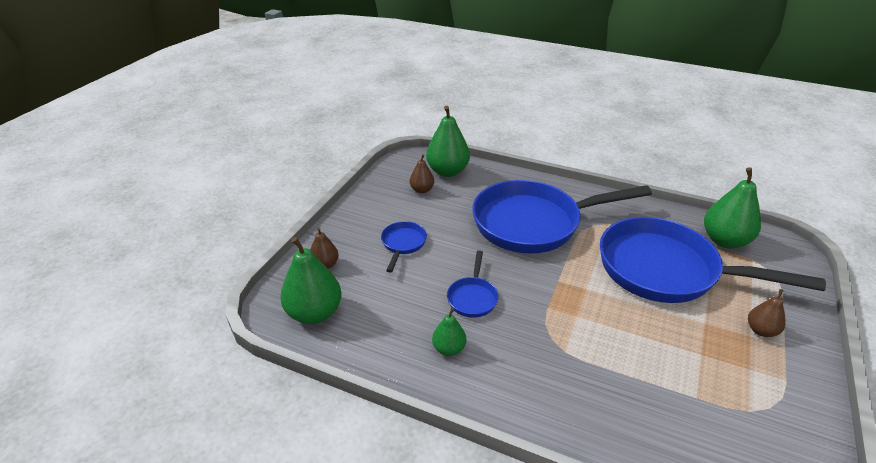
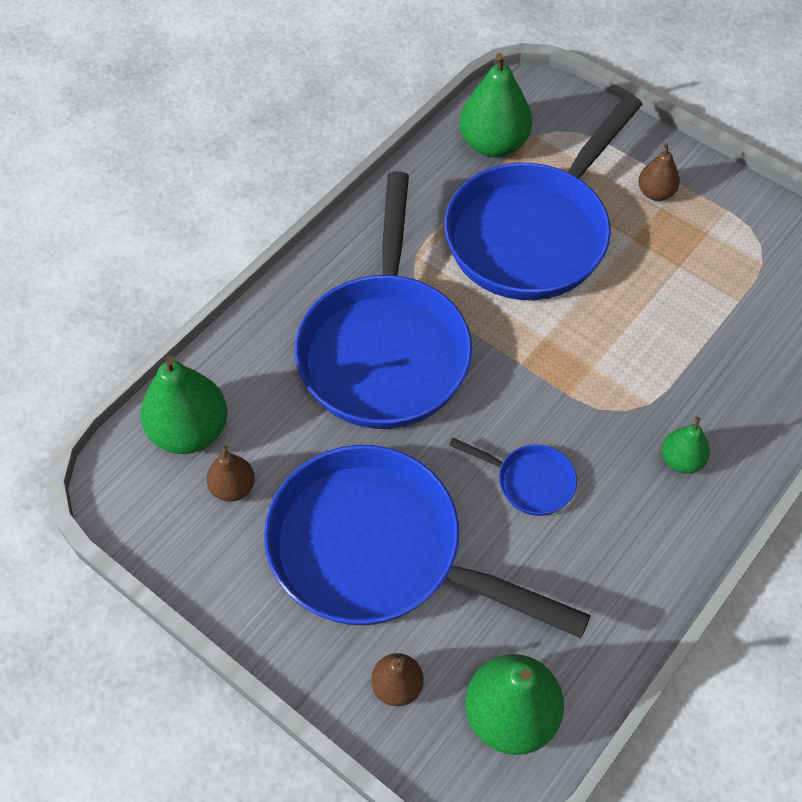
camera: 75 degrees left, 20 degrees up
blue pan [381,221,427,273] -> blue pan [264,445,591,638], size x2.40
green pear [432,308,466,356] -> green pear moved to [662,417,710,474]

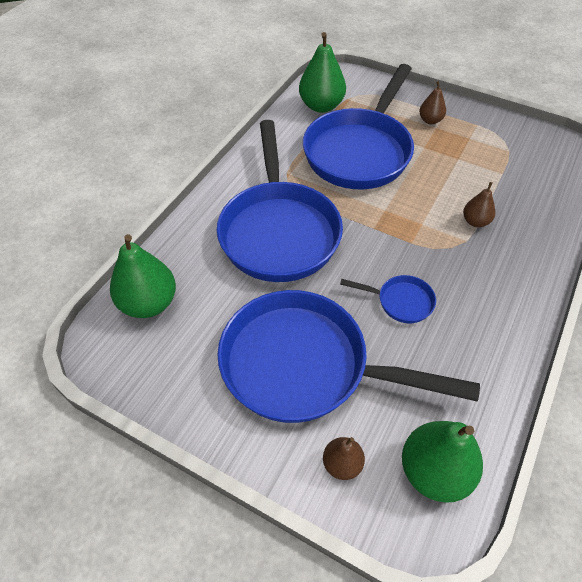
camera: 10 degrees left, 5 degrees down
brown pear [206,446,255,502] -> brown pear moved to [463,182,495,227]
green pear [662,417,710,474] -> none

